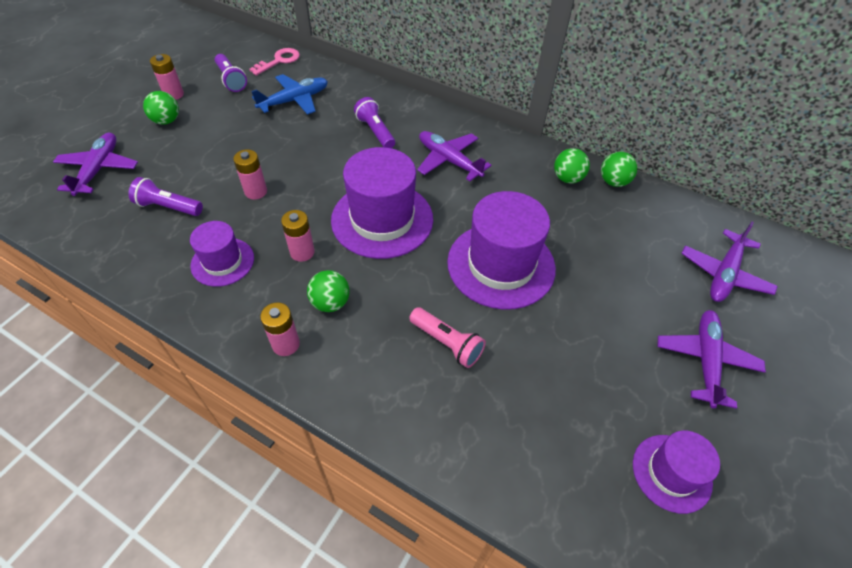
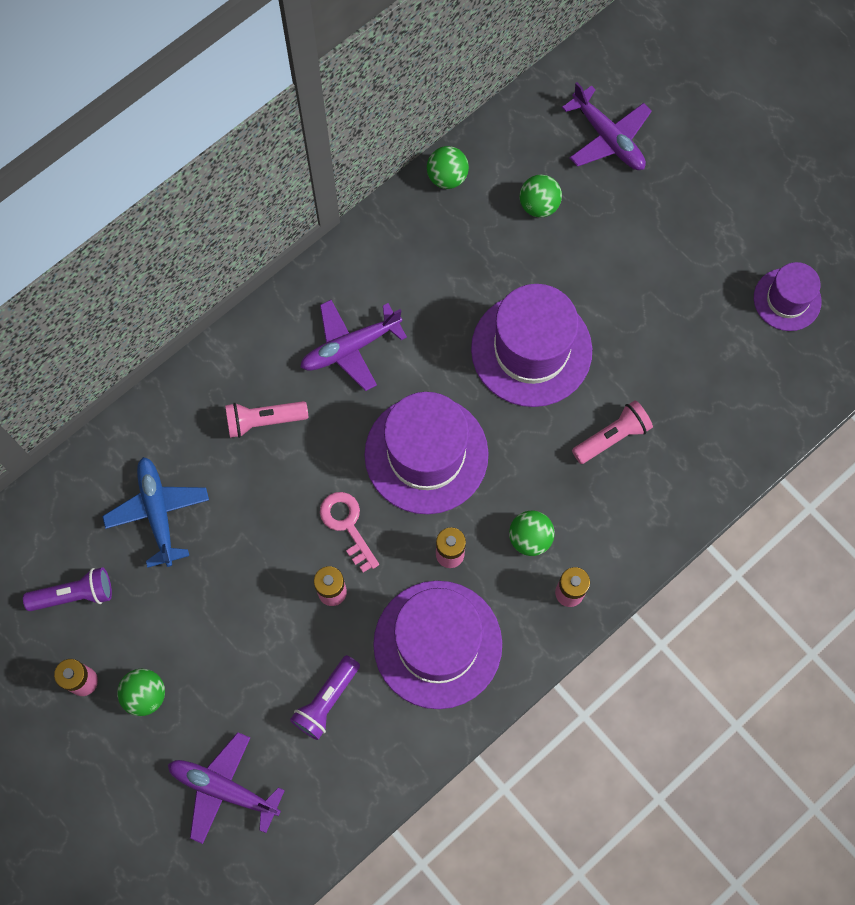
camera: 70 degrees left, 20 degrees up
purple hat [190,221,254,287] -> purple hat [373,581,502,709], size x1.77
pink key [249,48,300,76] -> pink key moved to [320,492,379,573]
purple flashlight [354,97,395,148] -> pink flashlight [225,401,308,438]
green ball [554,148,590,184] -> green ball moved to [520,175,562,218]
purple plane [658,310,766,409] -> none

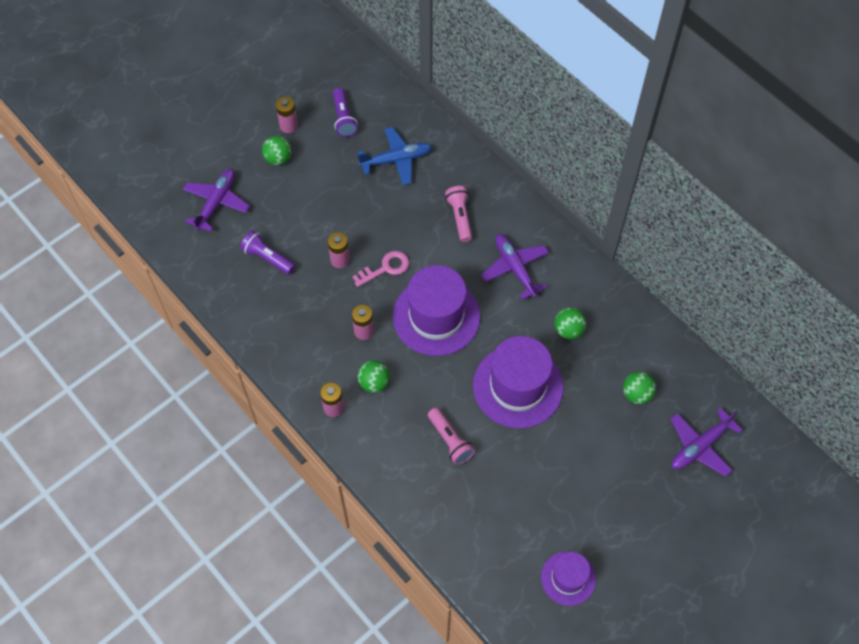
camera: 90 degrees right, 10 degrees down
purple hat [373,581,502,709] -> none
green ball [427,146,469,189] -> green ball moved to [554,307,586,339]

